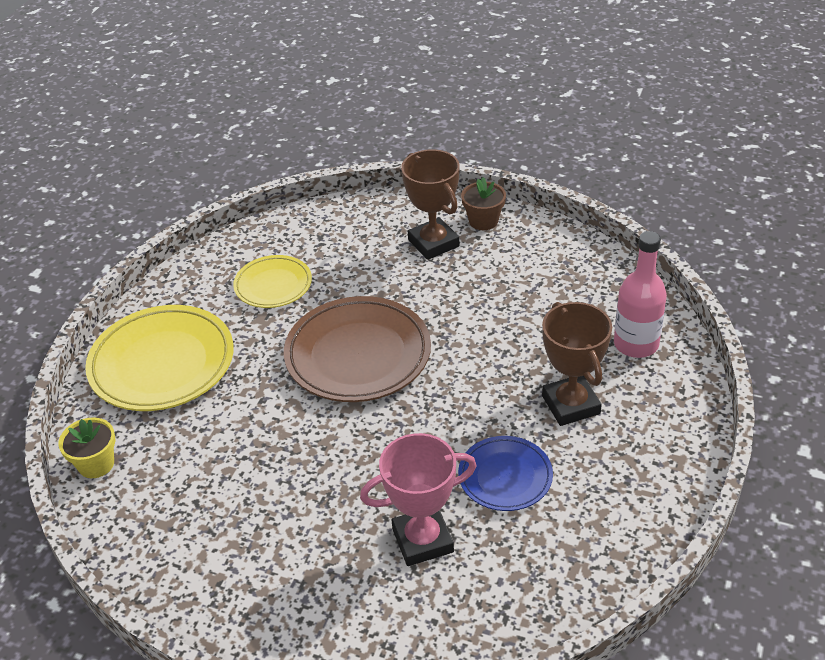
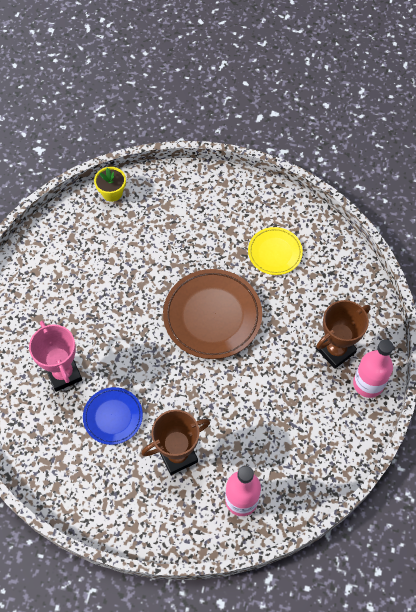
camera: 80 degrees right, 20 degrees up
yellow plate [85,305,234,411] -> none
brown flower pot [461,177,506,230] -> pink bottle [353,339,394,398]

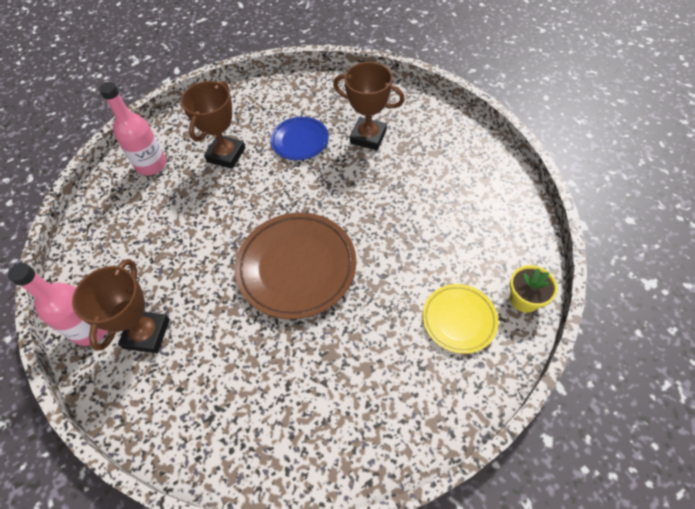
camera: 140 degrees right, 5 degrees down
pink trophy [29,321,82,392] -> brown trophy [333,62,405,150]
yellow plate [248,227,303,275] -> yellow plate moved to [422,284,498,354]

